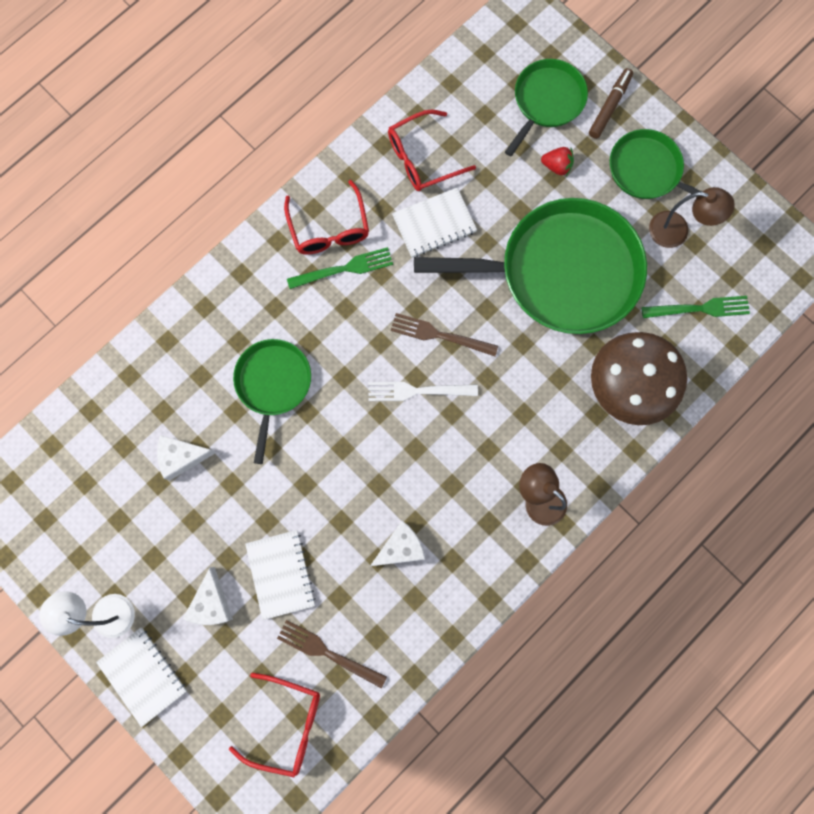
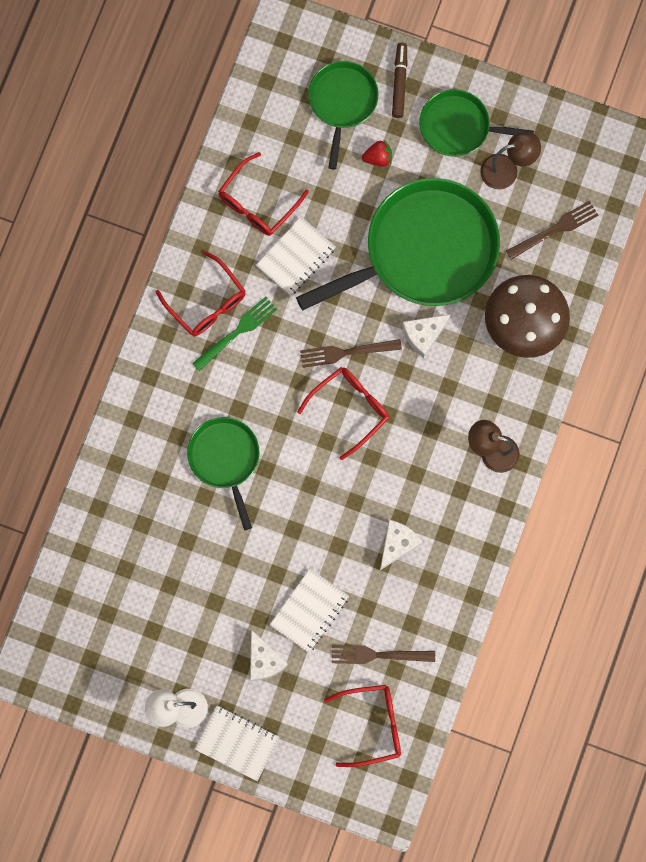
camera: 25 degrees left, 0 degrees up
white cheese [157,435,217,481] -> white cheese moved to [402,314,451,358]
white notebook [245,530,316,620] -> white notebook turned 75 degrees clockwise [270,569,349,653]
white fork [369,382,478,401] -> red glasses [297,367,389,460]
green fork [642,296,750,318] -> brown fork [506,201,599,260]

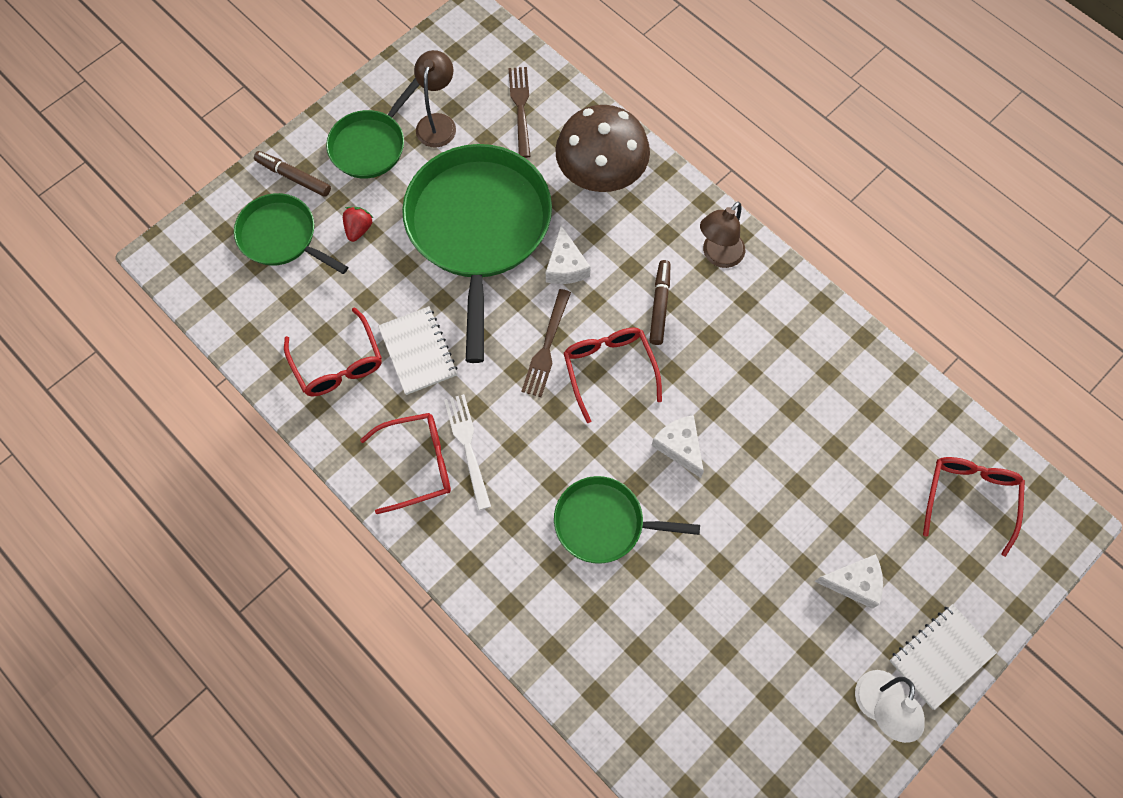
camera: 65 degrees left, 10 degrees down
green fork [192,296,277,371] -> white fork [444,394,491,510]
white notebook [270,569,349,653] -> none
brown fork [332,645,435,664] -> none
white cheese [380,520,422,570] -> white cheese moved to [651,415,704,478]
none -> brown marker [649,260,671,345]

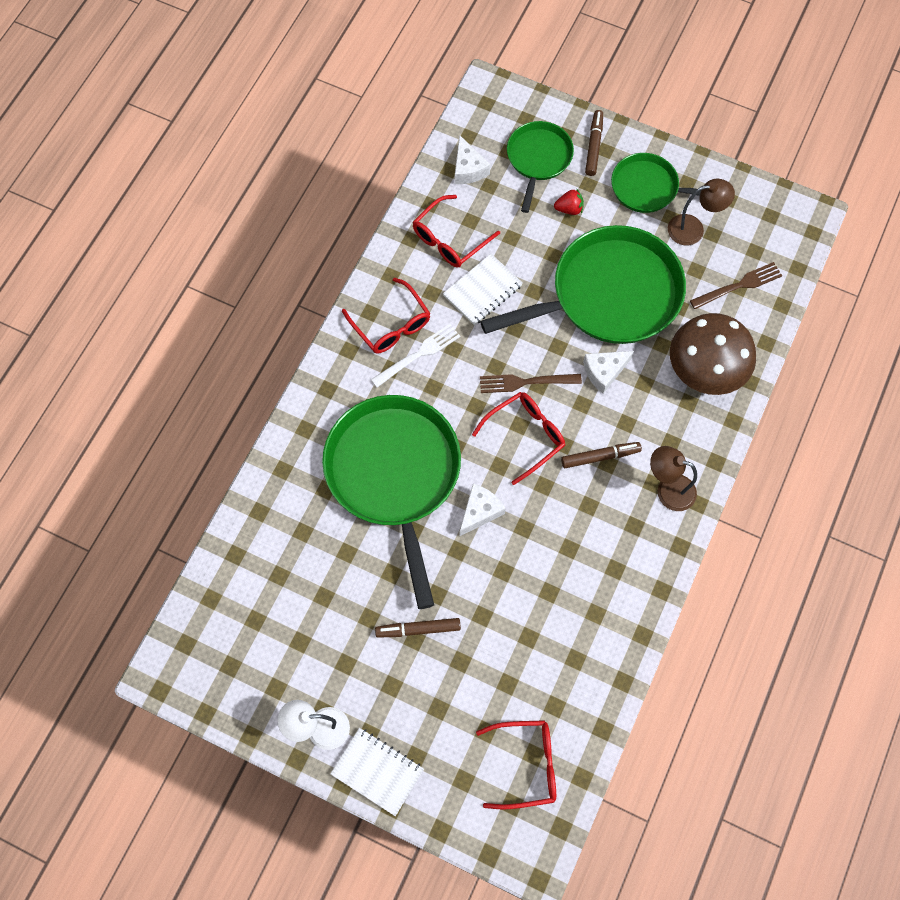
camera: 70 degrees right, 0 degrees up
green pan [554,476,700,564] -> green pan [322,395,461,609], size x1.86
white cheese [814,554,883,609] -> white cheese moved to [455,135,490,184]
none -> brown marker [375,618,461,638]

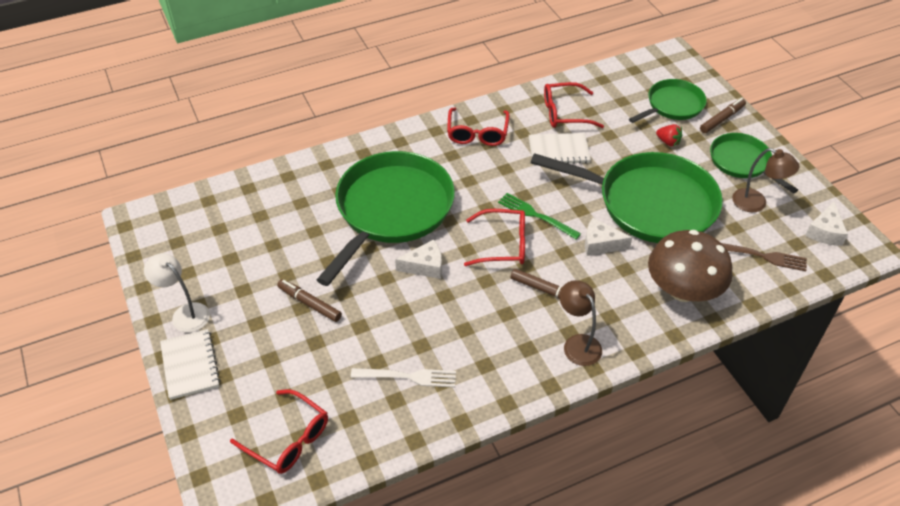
camera: 40 degrees right, 20 degrees down
white fork [371,324,460,387] -> white fork moved to [351,368,456,388]
white cheese [455,135,490,184] -> white cheese moved to [805,202,848,246]
brown fork [480,374,582,393] -> green fork [498,193,581,240]

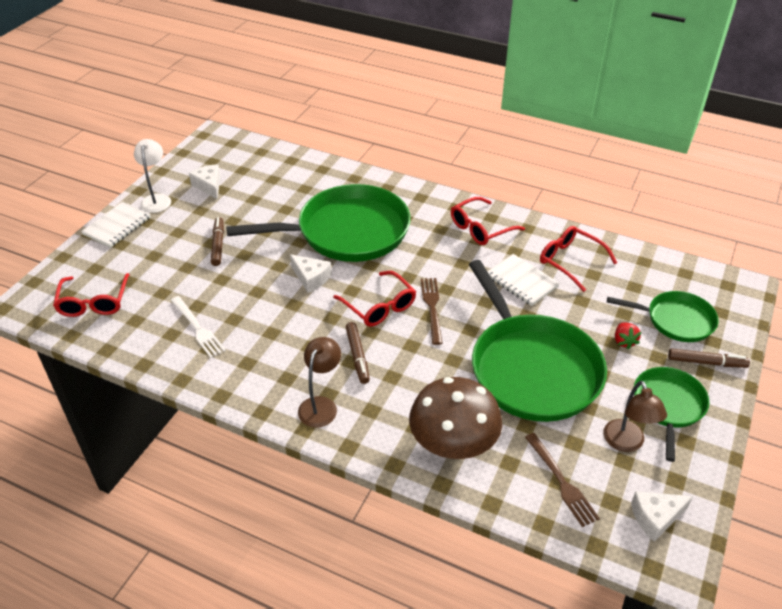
camera: 50 degrees right, 5 degrees down
green fork [498,193,581,240] -> brown fork [421,278,443,345]
white cheese [585,218,633,256] -> white cheese moved to [189,164,220,199]

